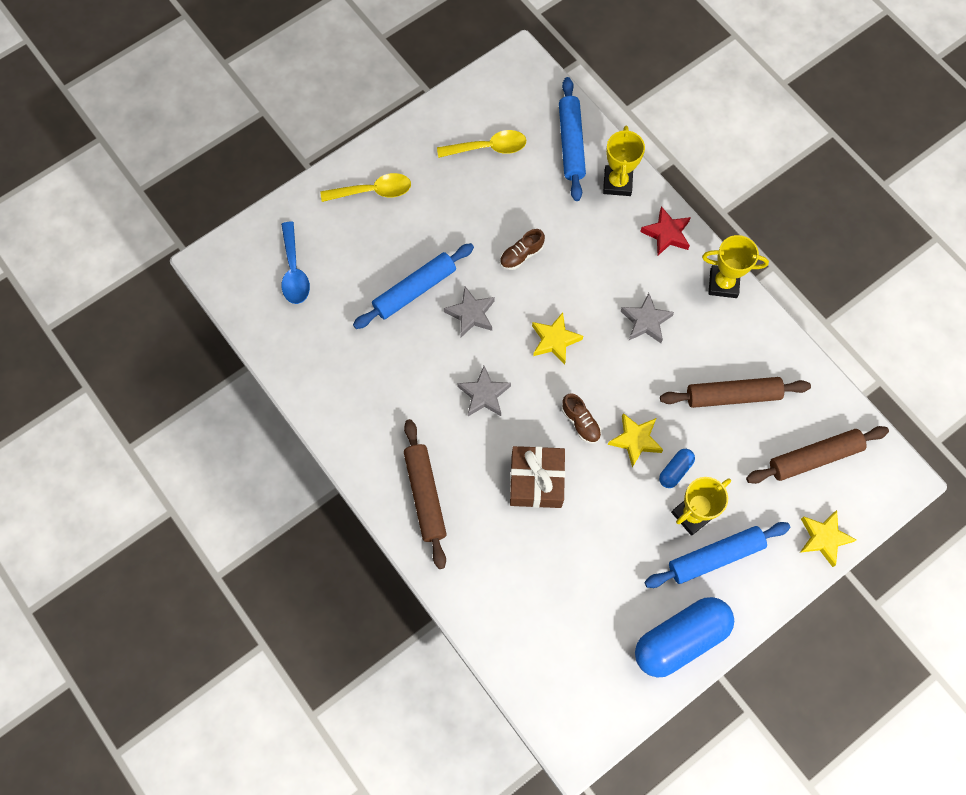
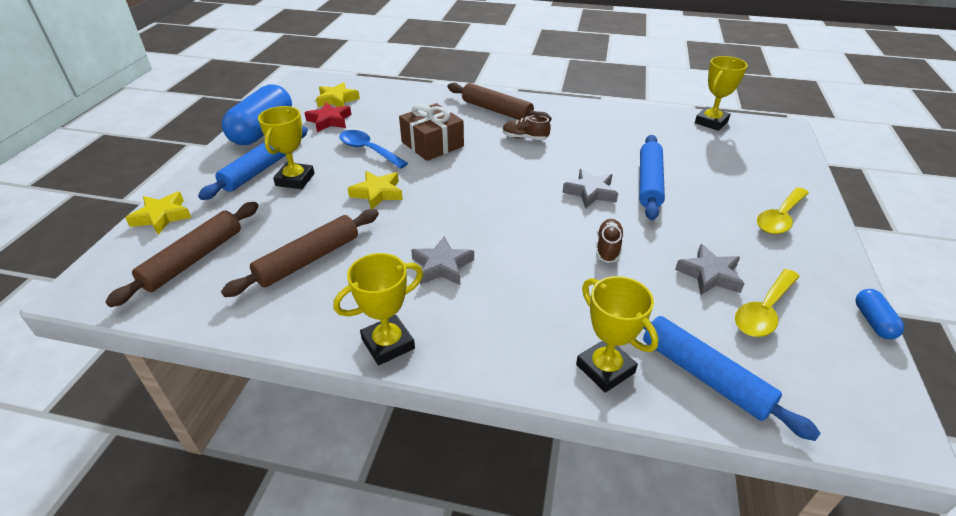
camera: 140 degrees right, 30 degrees down
blue spoon [281,222,310,304] -> blue spoon moved to [339,130,408,169]
grey star [457,366,511,416] -> grey star moved to [675,244,745,295]
yellow star [532,312,583,365] -> yellow star moved to [316,82,360,107]
brown shoe [562,394,601,444] -> brown shoe moved to [503,115,551,140]
red star [640,206,691,256] -> red star moved to [304,102,351,132]
blue capsule [659,449,695,488] -> blue capsule moved to [856,289,904,339]
none -> yellow trophy [695,56,747,131]

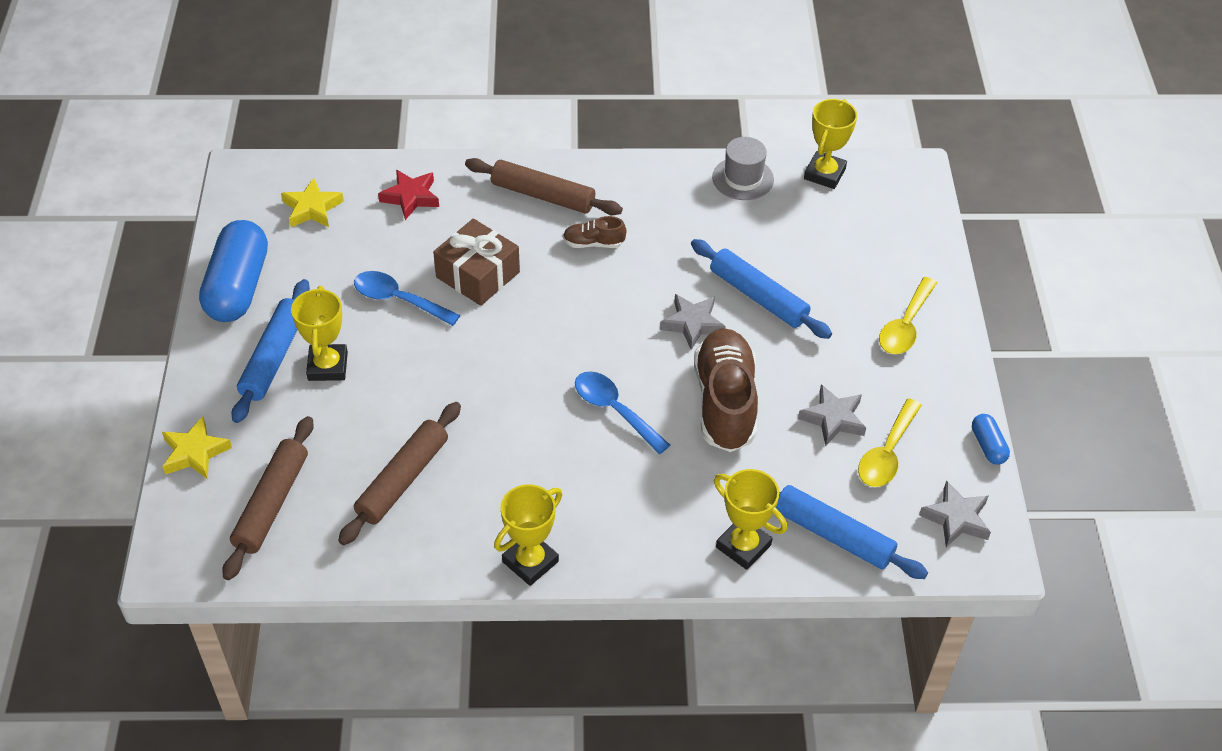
camera: 15 degrees left, 10 degrees up
red star [304,102,351,132] -> red star moved to [378,169,439,220]
yellow star [348,171,403,209] -> none
grey star [411,236,474,285] -> grey star moved to [919,481,991,547]
brown shoe [596,219,624,263] -> brown shoe [694,328,758,452], size x2.15
blue rolling pin [639,135,665,220] -> blue rolling pin turned 45 degrees counterclockwise [691,239,832,339]
none -> blue spoon [575,371,670,454]
none -> grey hat [712,137,774,200]

